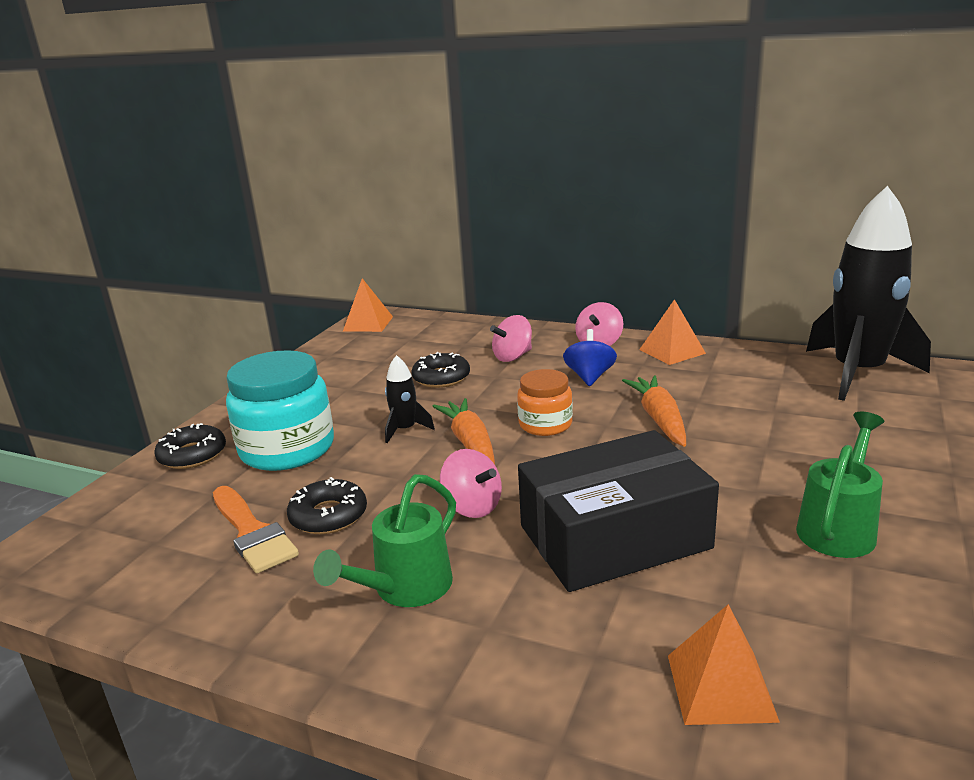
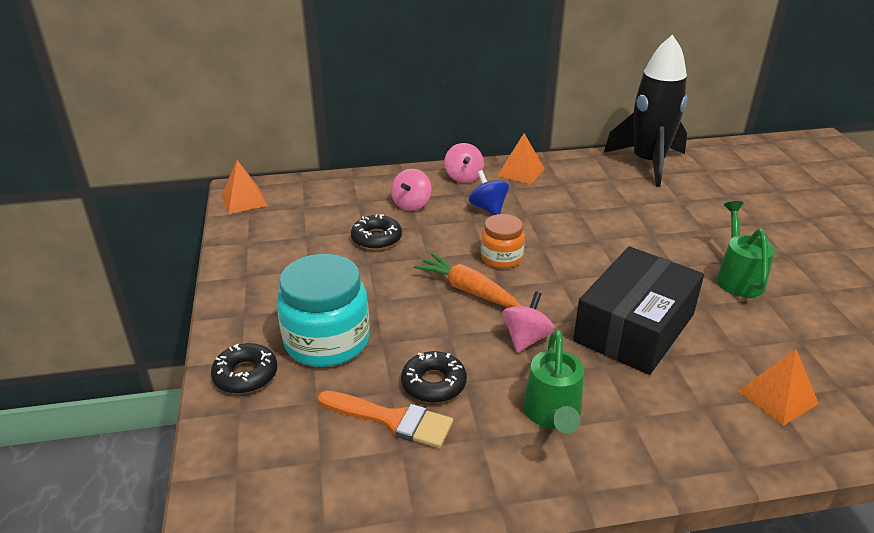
camera: 35 degrees left, 10 degrees up
black rocket [385,355,435,443] -> none
pink spinning top [440,449,502,518] -> pink spinning top turned 75 degrees counterclockwise [502,291,555,353]
orange carrot [622,375,686,447] -> none

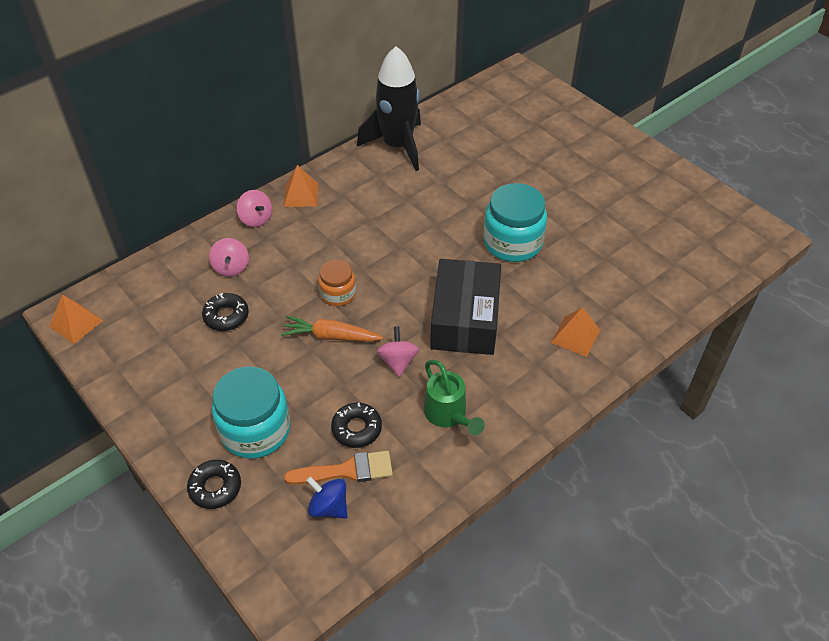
camera: 30 degrees left, 15 degrees up
blue spinning top [469,170,509,215] -> blue spinning top moved to [306,476,347,519]
green watering can [716,201,775,298] -> turquoise jar [483,183,547,262]

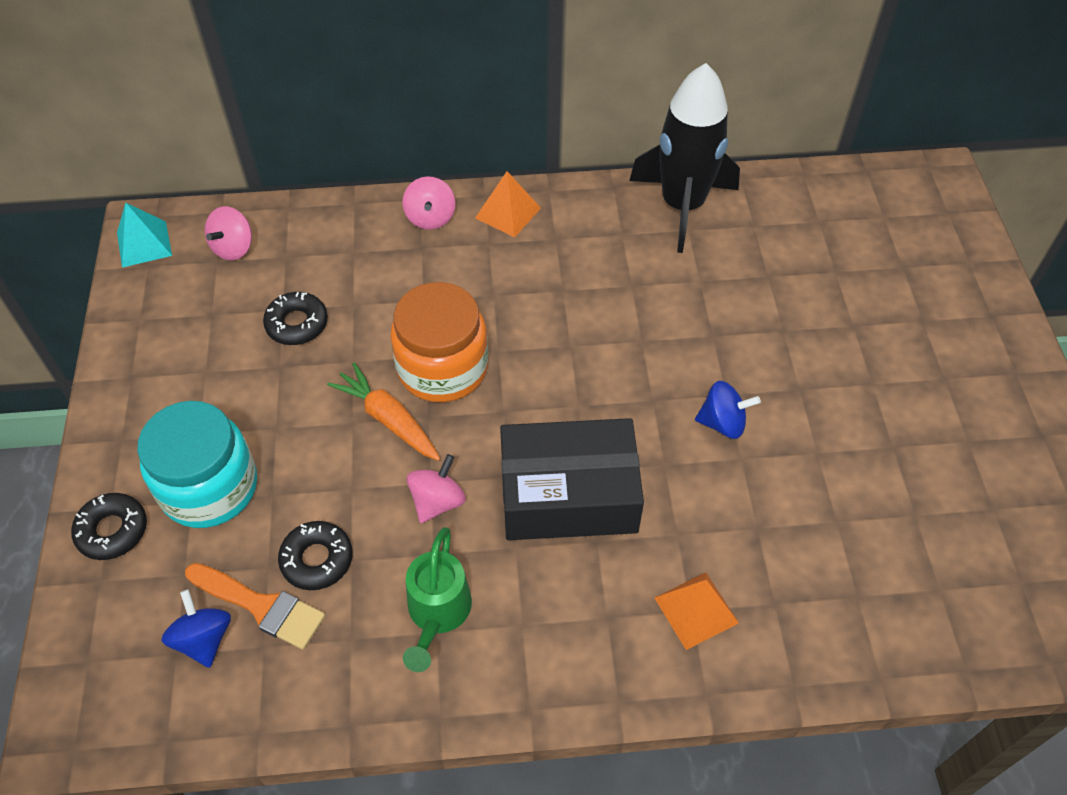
camera: 35 degrees right, 5 degrees up
orange pyramid [49,294,103,344] -> turquoise pyramid [117,203,172,268]
pink spinning top [209,238,249,277] -> pink spinning top moved to [205,206,252,260]
orange jar [318,260,356,306] -> orange jar [390,282,488,402], size x1.75
black box [430,259,501,355] -> black box turned 45 degrees clockwise [500,418,644,540]
turquoise jar [483,183,547,262] -> blue spinning top [695,381,761,439]

